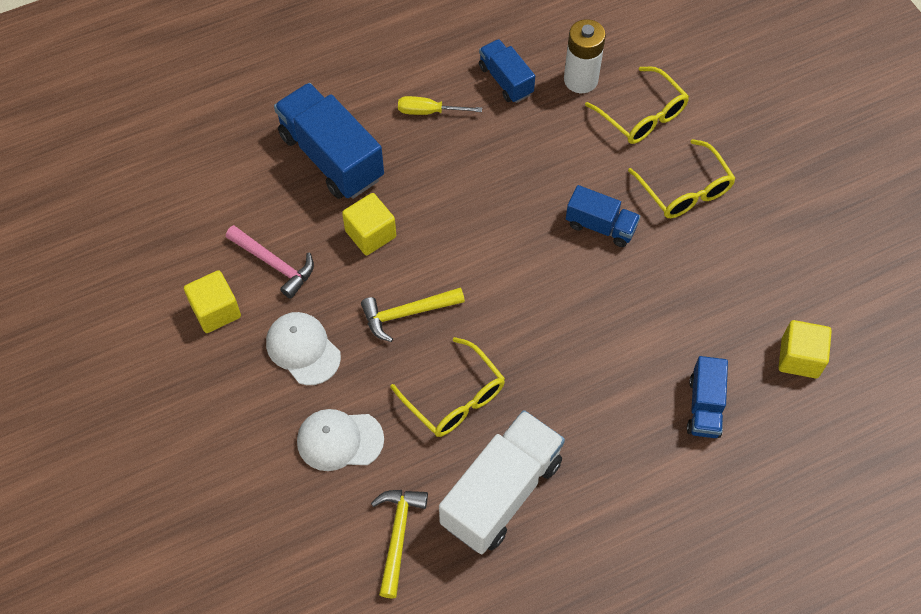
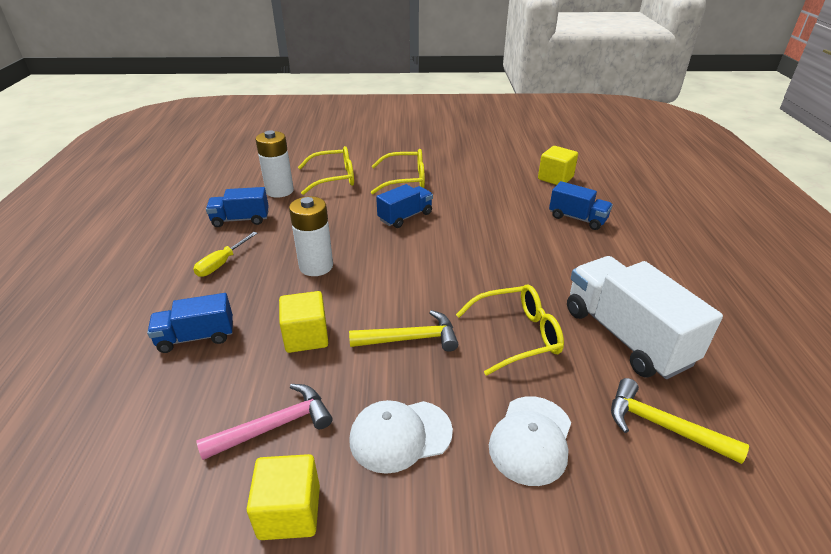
camera: 65 degrees left, 25 degrees down
blue truck [274,83,384,199] -> blue truck [147,293,233,353], size x0.56
yellow hammer [361,287,465,342] -> yellow hammer turned 105 degrees counterclockwise [349,310,458,352]
none -> white battery [289,196,333,276]

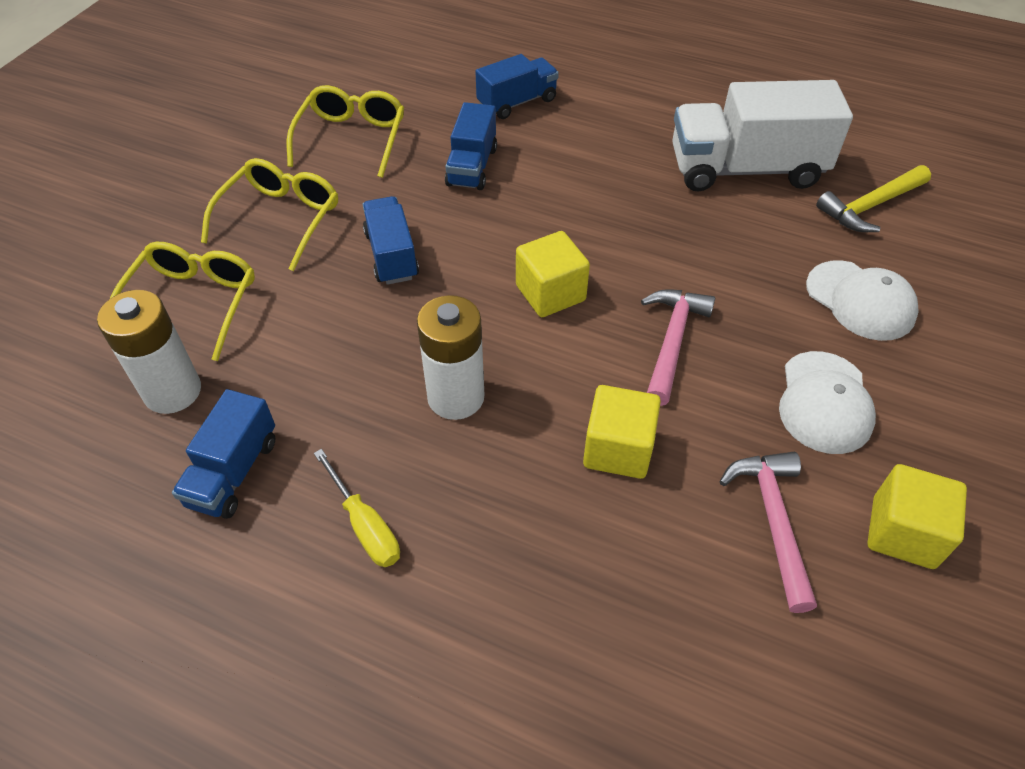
camera: 65 degrees left, 15 degrees up
blue truck [147,293,233,353] -> blue truck moved to [445,102,497,190]
yellow hammer [349,310,458,352] -> pink hammer [641,289,715,406]
yellow glasses [456,285,564,376] -> yellow glasses moved to [287,85,404,178]
yellow cube [538,146,578,185] -> yellow cube moved to [516,231,590,317]

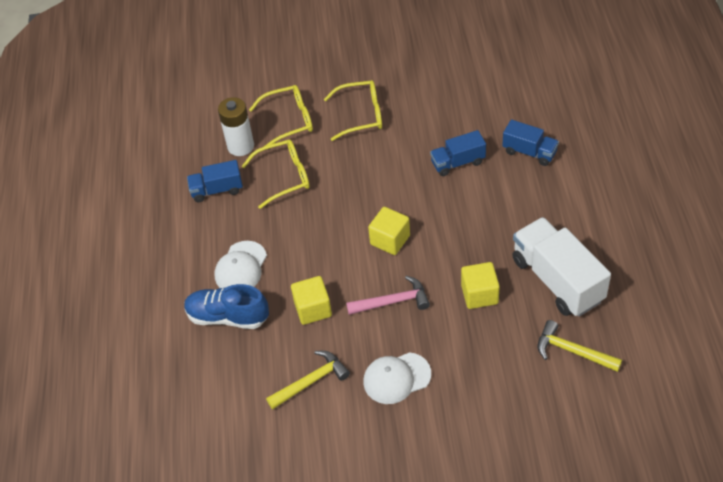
camera: 65 degrees right, 0 degrees up
yellow glasses [287,85,404,178] -> yellow glasses moved to [242,139,310,209]
yellow screwdriver [314,449,400,567] -> none
blue truck [363,196,419,285] -> none
white battery [417,295,485,420] -> none
pink hammer [719,452,817,613] -> yellow hammer [266,351,350,409]
white cap [806,260,919,341] -> white cap moved to [215,241,267,288]
yellow cube [867,464,967,569] -> yellow cube moved to [461,262,500,309]
none -> blue shoe [184,284,269,329]

